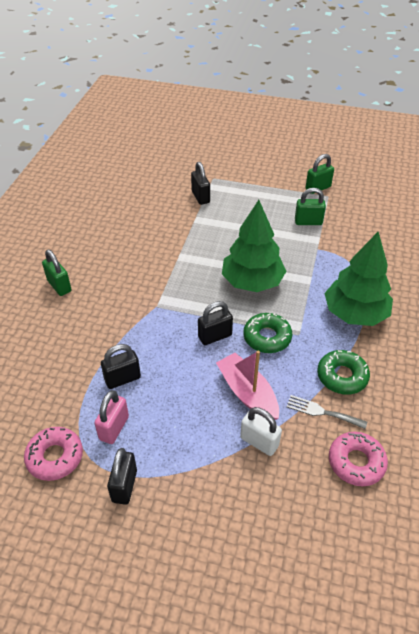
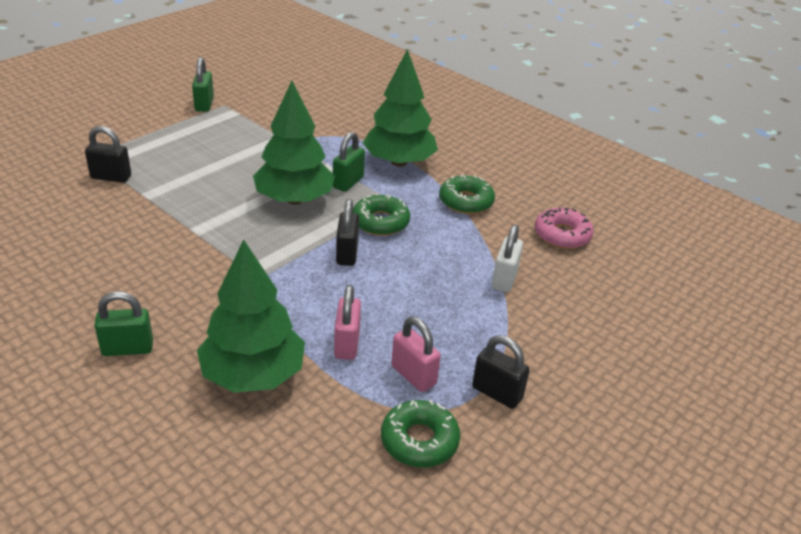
camera: 65 degrees left, 10 degrees down
pink donut [24,427,83,481] -> green donut [381,400,460,467]
black padlock [101,344,141,389] -> pink padlock [334,285,361,360]
pink boat [216,350,279,420] -> none
white padlock [240,407,282,456] -> white padlock turned 45 degrees counterclockwise [492,225,523,292]
grey fork [287,395,367,429] -> none
green padlock [295,188,326,225] -> green padlock moved to [333,132,365,192]
none -> green tree [197,240,305,393]

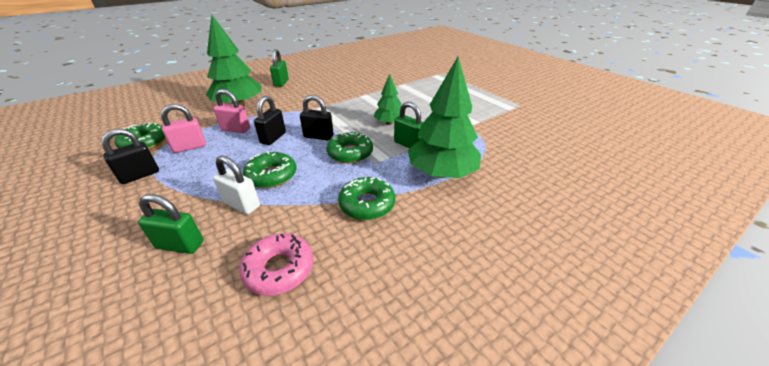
camera: 105 degrees right, 0 degrees up
black padlock [85,126,131,183] -> black padlock moved to [254,96,286,145]
green padlock [192,57,214,112] -> green padlock moved to [138,194,204,254]
green tree [253,81,335,205] -> green tree [374,74,401,125], size x0.55
none -> green donut [243,151,296,188]

